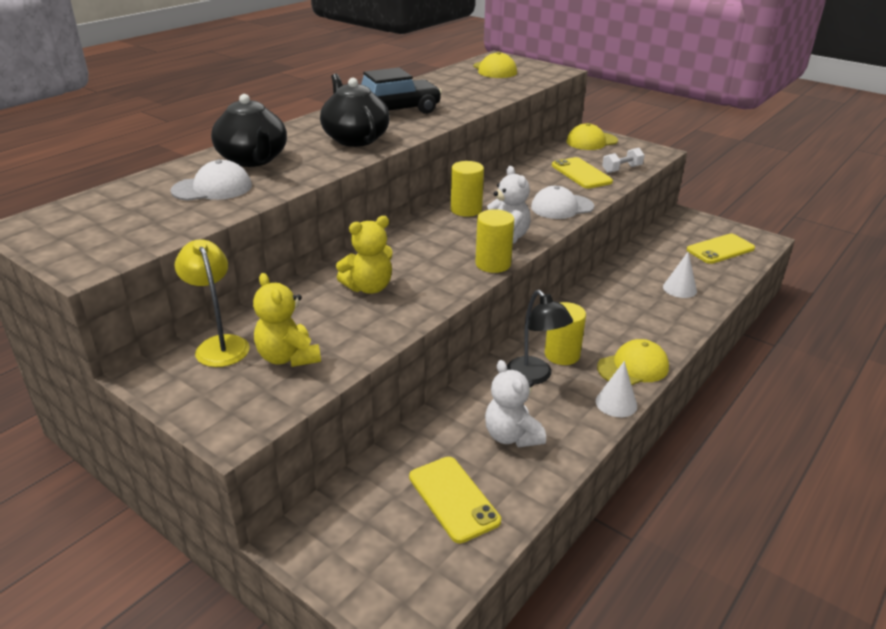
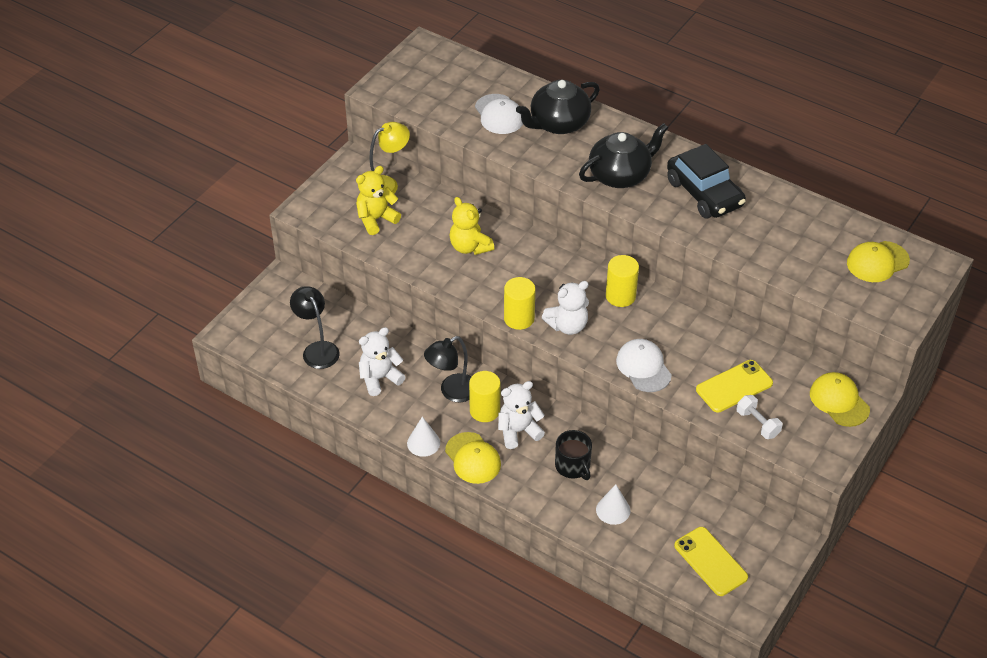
camera: 85 degrees right, 15 degrees up
yellow phone [409,457,501,543] -> black lamp [290,286,340,369]
none -> white teddy bear [498,381,545,449]
none -> black mug [555,430,592,480]

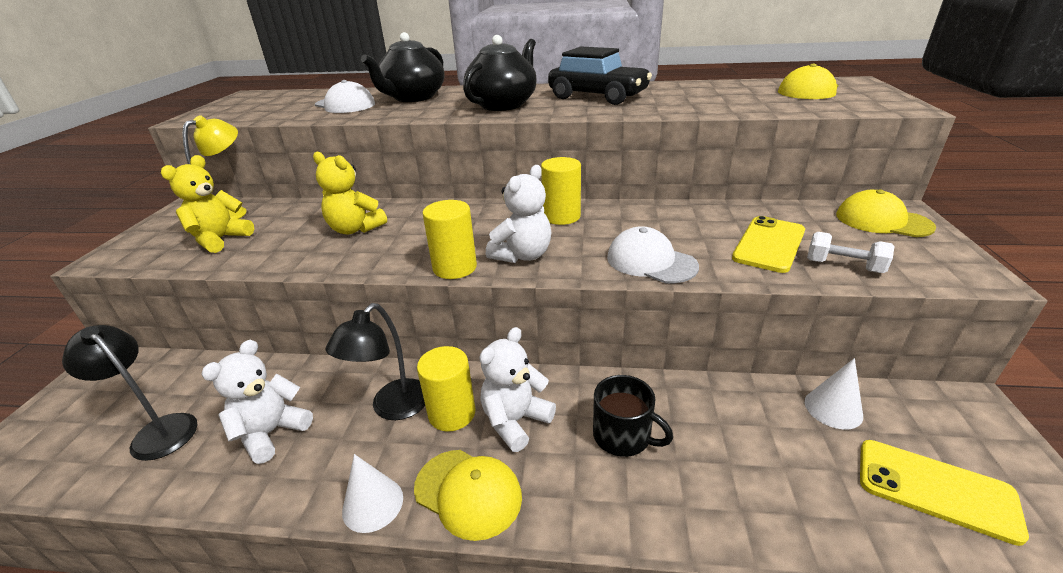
camera: 25 degrees left, 15 degrees down
white cone [596,484,630,525] -> white cone moved to [805,358,863,429]

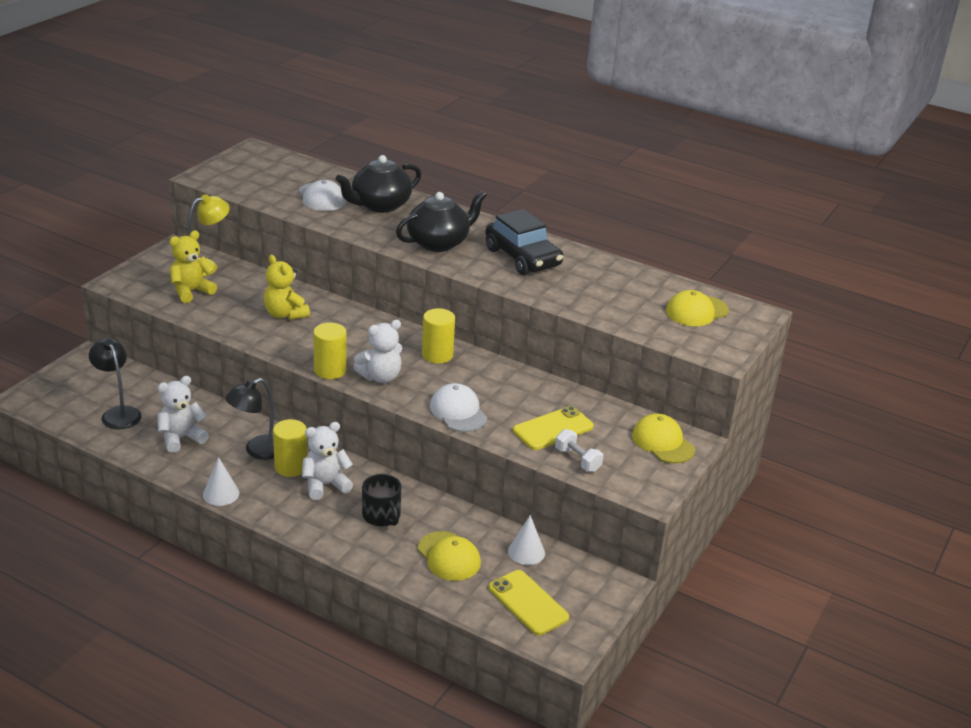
camera: 20 degrees right, 0 degrees up
yellow cap [414,450,522,541] -> yellow cap moved to [418,531,481,581]

